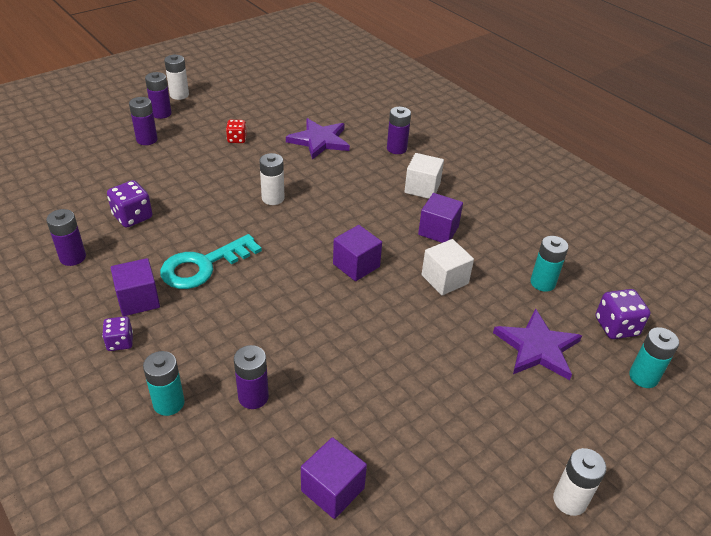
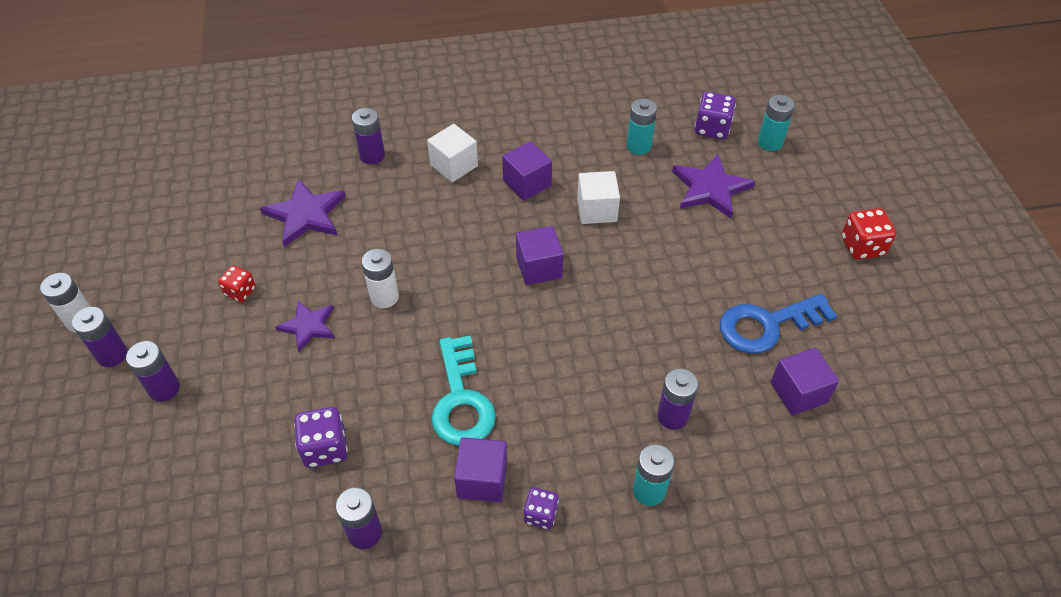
camera: 60 degrees left, 10 degrees up
white battery [553,448,606,516] -> red dice [841,208,896,260]
none -> purple star [275,300,335,352]
none -> blue key [720,293,837,354]

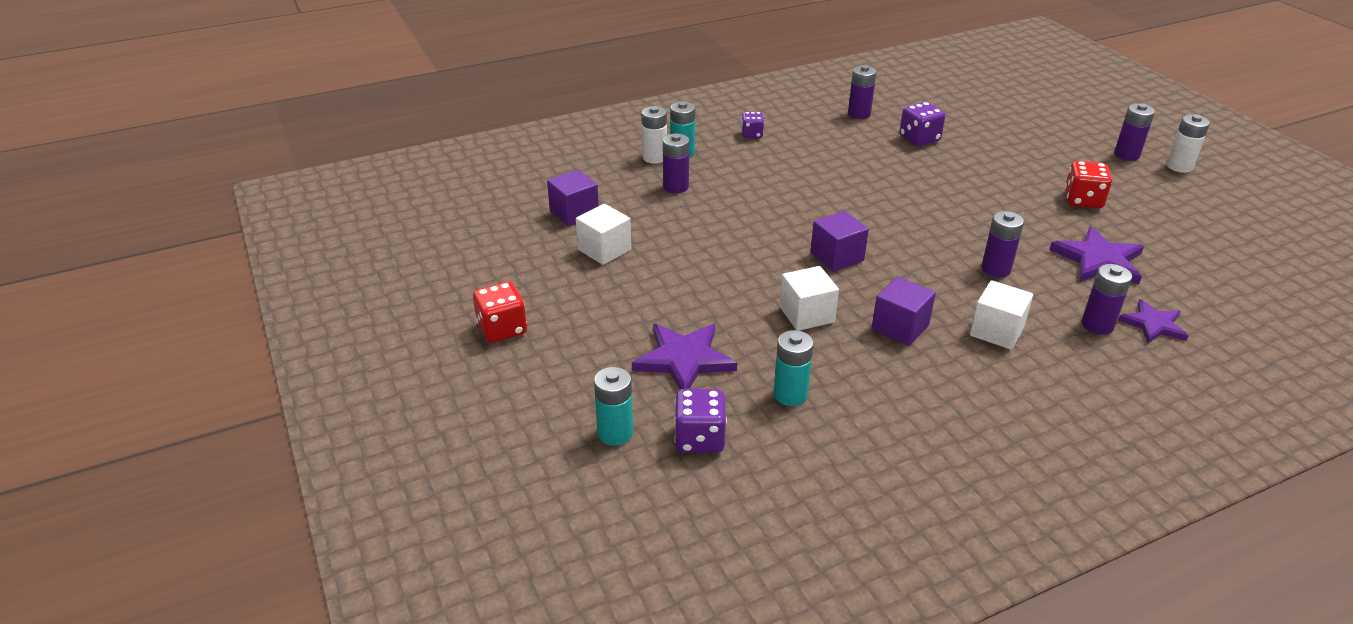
camera: 165 degrees right, 15 degrees down
purple battery [126,341,180,402] -> purple battery moved to [982,211,1024,277]
red dice [218,265,256,302] -> red dice [1065,161,1112,208], size x1.54
purple star [275,300,335,352] -> purple star moved to [1118,299,1188,343]
white battery [362,249,399,308] -> white battery moved to [641,106,667,164]
turquoise key [431,335,496,446] -> none
purple cube [454,437,507,502] -> none
blue key [720,293,837,354] -> white cube [576,204,631,265]

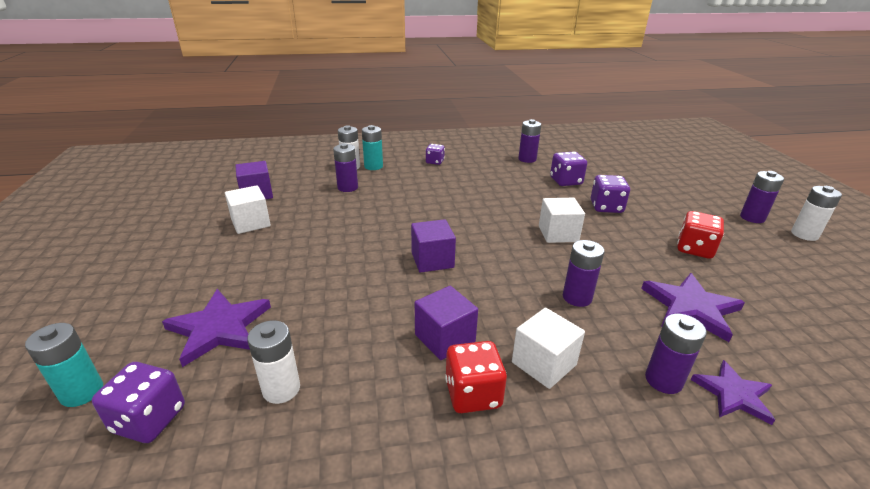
camera: 15 degrees right, 5 degrees down
red dice [473,282,527,343] -> red dice moved to [445,341,507,413]
turquoise battery [773,330,814,406] -> white battery [247,320,300,404]
white cube [780,266,839,331] -> white cube moved to [539,198,585,243]
none -> purple dice [591,175,630,213]

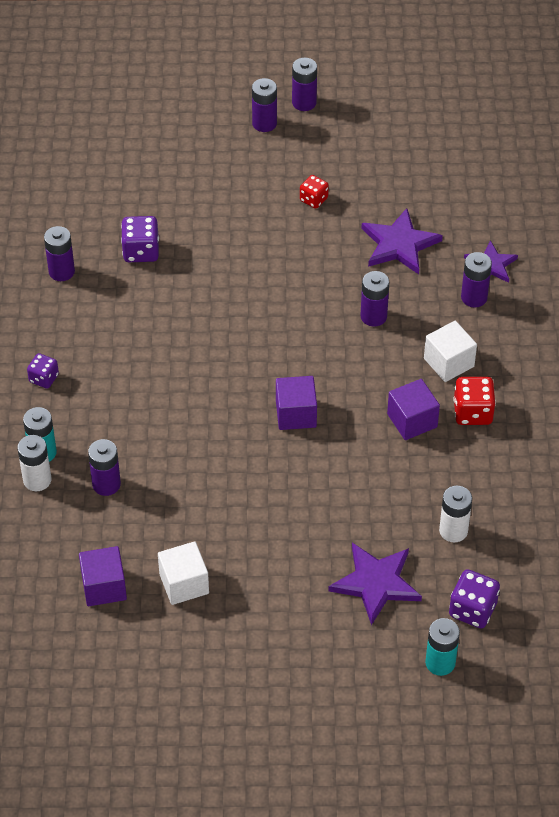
camera: 80 degrees left, 20 degrees up
white cube [539,198,585,243] -> none
purple dice [591,175,630,213] -> none
red dice [677,211,724,259] -> red dice [300,175,329,209], size x0.65
white battery [791,186,842,241] -> purple battery [292,58,317,111]

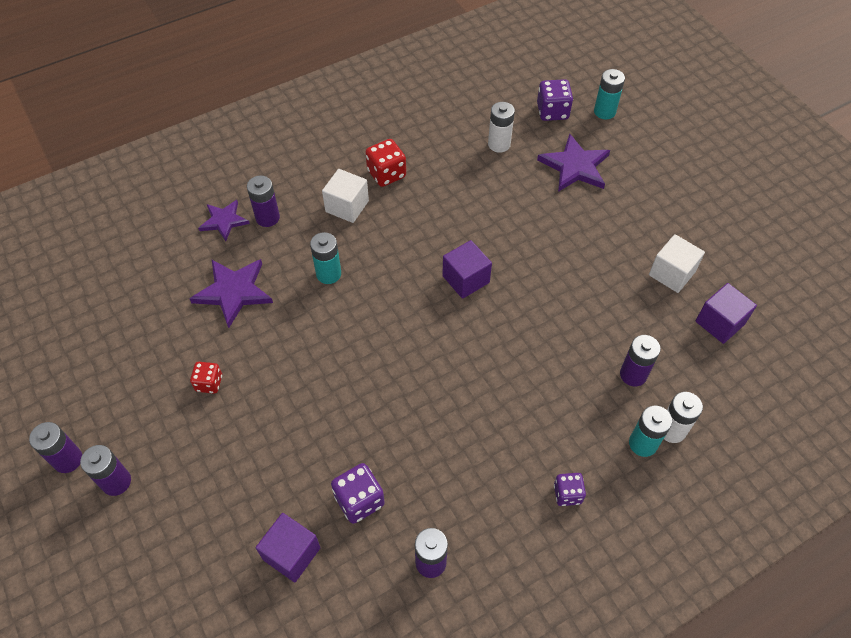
camera: 120 degrees left, 5 degrees up
purple battery [360,271,389,327] -> turquoise battery [310,232,341,284]
purple cube [387,379,440,440] -> purple cube moved to [256,513,320,582]

